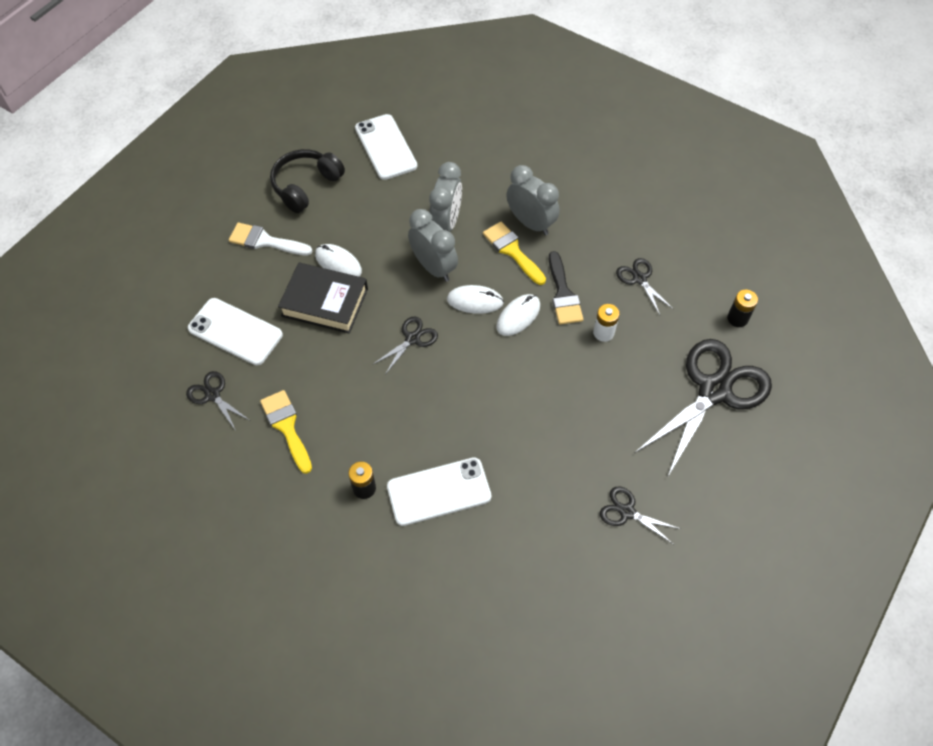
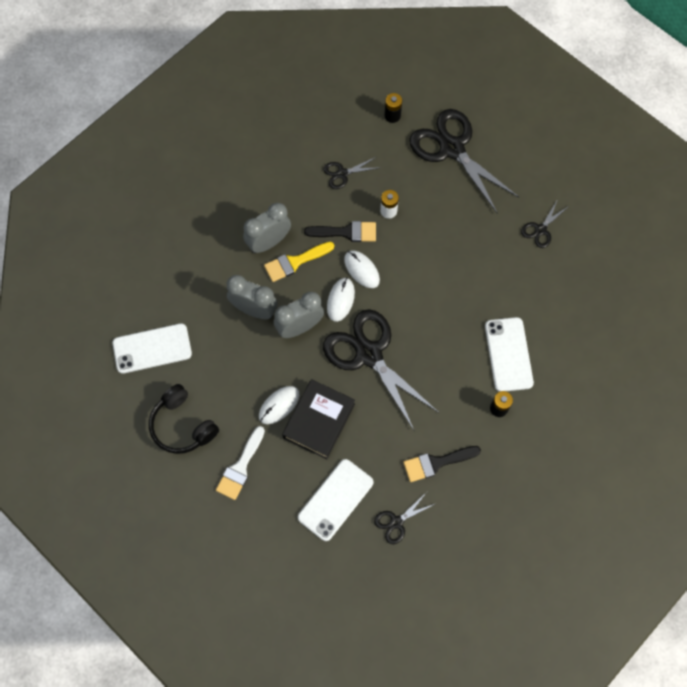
camera: 80 degrees left, 10 degrees up
yellow brush [260,390,312,474] -> black brush [403,446,481,482]
black scissors [372,316,438,375] -> black scissors [323,309,438,430], size x2.19

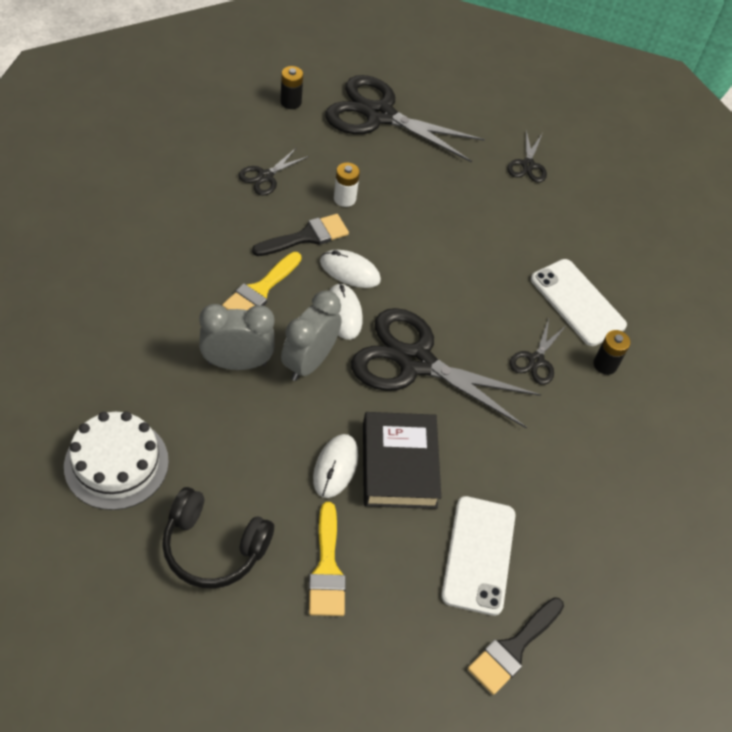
camera: 35 degrees left, 15 degrees down
white phone [113,323,192,374] -> white cake [64,411,169,510]
white brush [216,426,265,500] -> yellow brush [309,502,346,616]
grey clock [243,203,291,253] -> none
black scissors [374,492,435,544] -> black scissors moved to [510,319,567,385]
black brush [403,446,481,482] -> black brush moved to [468,597,564,695]

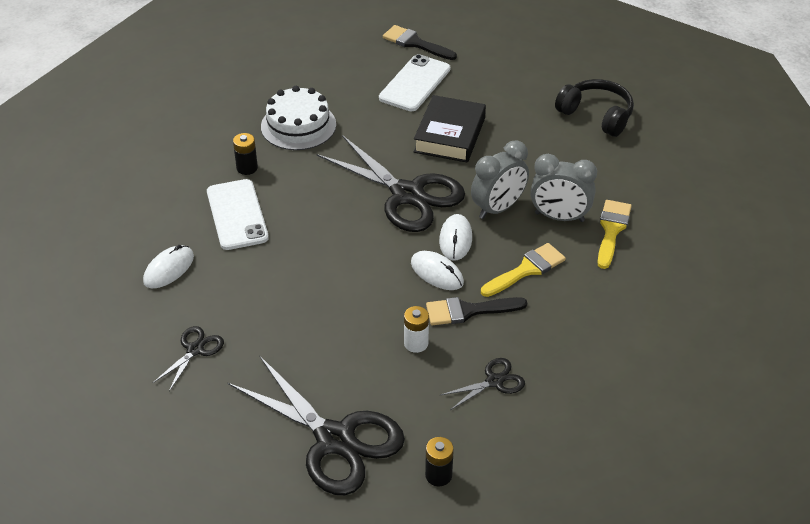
camera: 155 degrees left, 10 degrees down
white cake [64,411,169,510] -> white cake moved to [261,86,336,150]
yellow brush [309,502,346,616] -> yellow brush moved to [597,200,632,269]
white mouse [313,434,358,498] -> white mouse moved to [143,245,194,288]
black brush [468,597,564,695] -> black brush turned 120 degrees counterclockwise [383,25,457,60]
black scissors [510,319,567,385] -> none

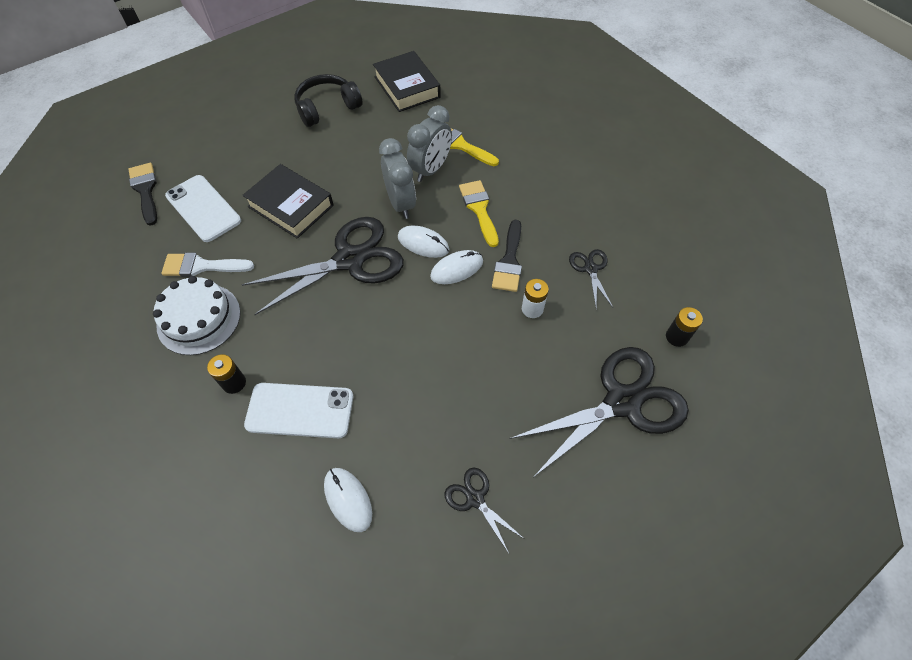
camera: 70 degrees left, 15 degrees up
black brush [383,25,457,60] -> black brush turned 105 degrees clockwise [128,163,157,226]
none -> white brush [161,253,254,277]
none -> black book [373,51,441,112]

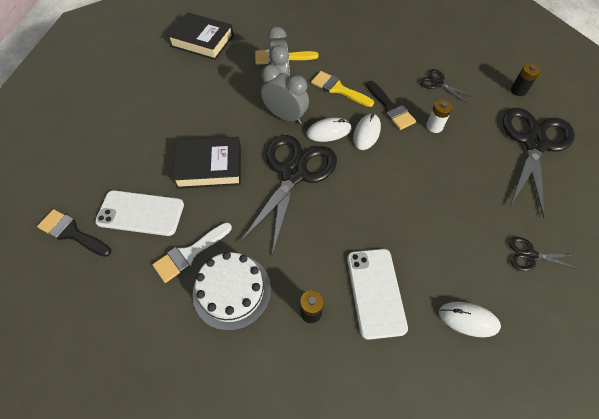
camera: 40 degrees left, 0 degrees up
white phone [244,383,353,438] -> white phone turned 60 degrees counterclockwise [347,249,408,340]
black headphones [294,74,363,127] -> none

